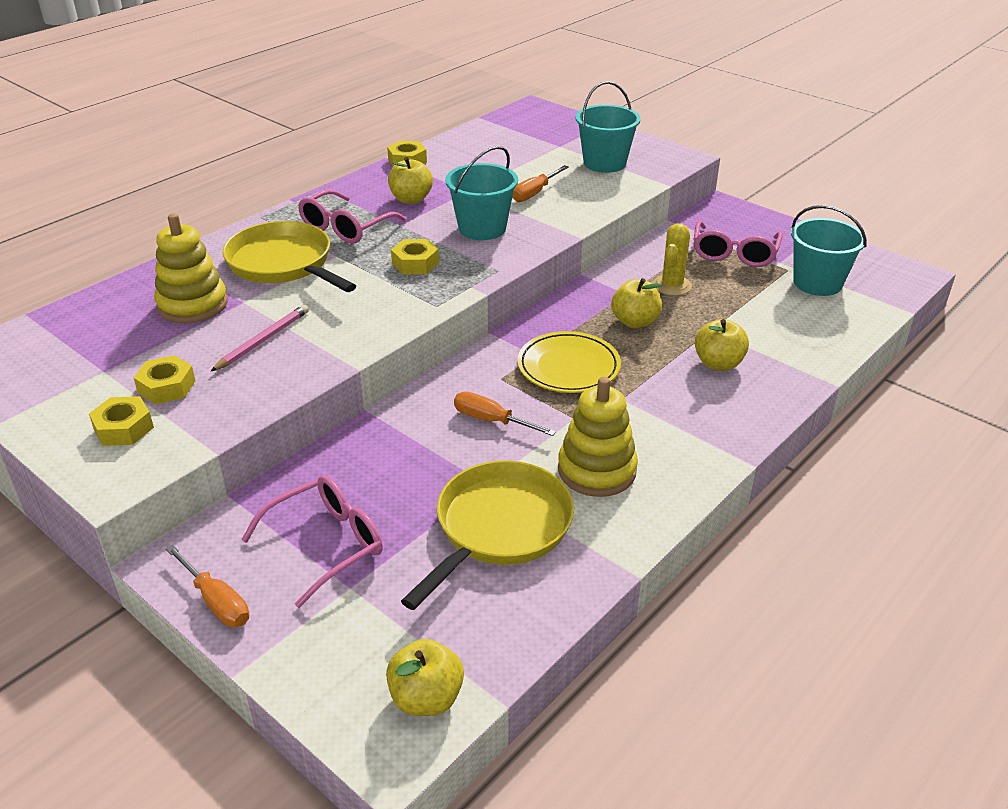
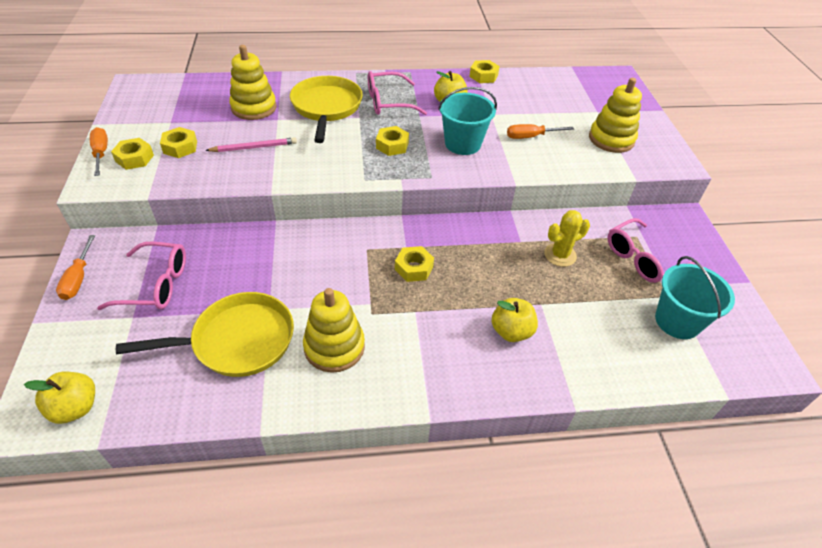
camera: 40 degrees right, 10 degrees up
orange screwdriver [454,392,556,436] -> orange screwdriver moved to [90,127,108,176]
yellow plate [517,331,621,393] -> yellow nut [395,246,434,282]
turquoise bucket [575,81,641,173] -> yellow stacking toy [589,78,642,153]
yellow apple [611,278,662,328] -> none

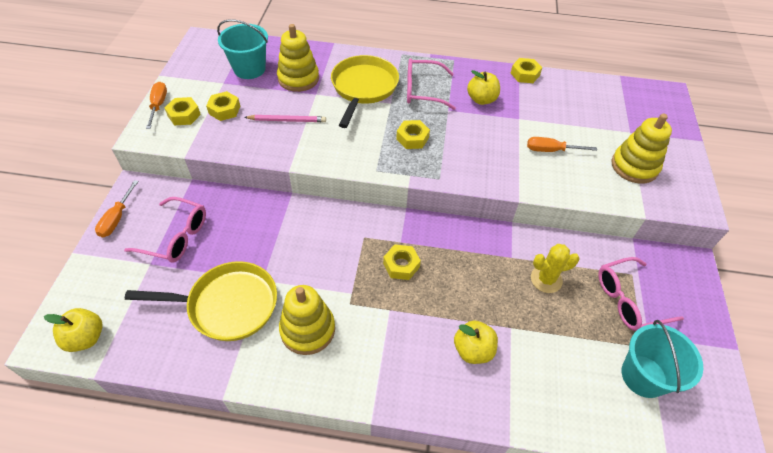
camera: 15 degrees right, 5 degrees up
turquoise bucket [438,87,497,155] -> turquoise bucket moved to [217,19,268,79]

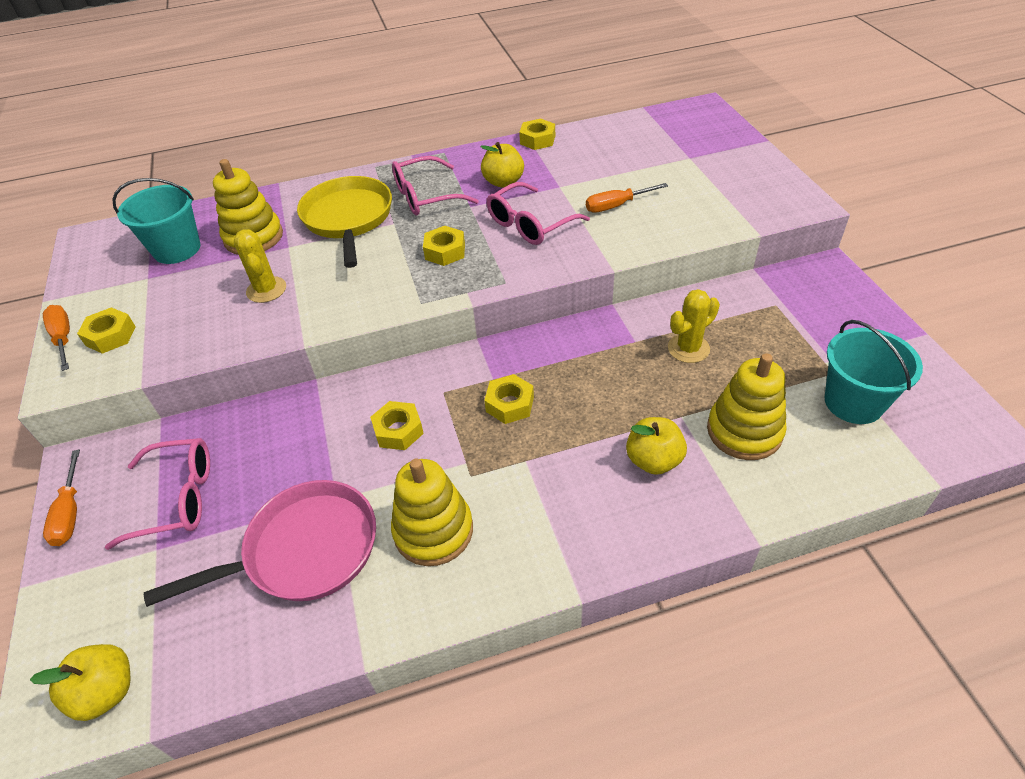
camera: 20 degrees left, 5 degrees down
yellow pan [125,261,277,341] -> pink pan [144,480,376,607]
yellow nut [206,91,240,121] -> yellow nut moved to [370,401,424,450]
pink pencil [244,115,326,122] -> yellow cactus [234,229,286,303]
pink glasses [598,257,684,331] -> pink glasses moved to [486,182,590,245]
yellow stacking toy [611,114,672,184] -> yellow stacking toy moved to [707,353,787,460]

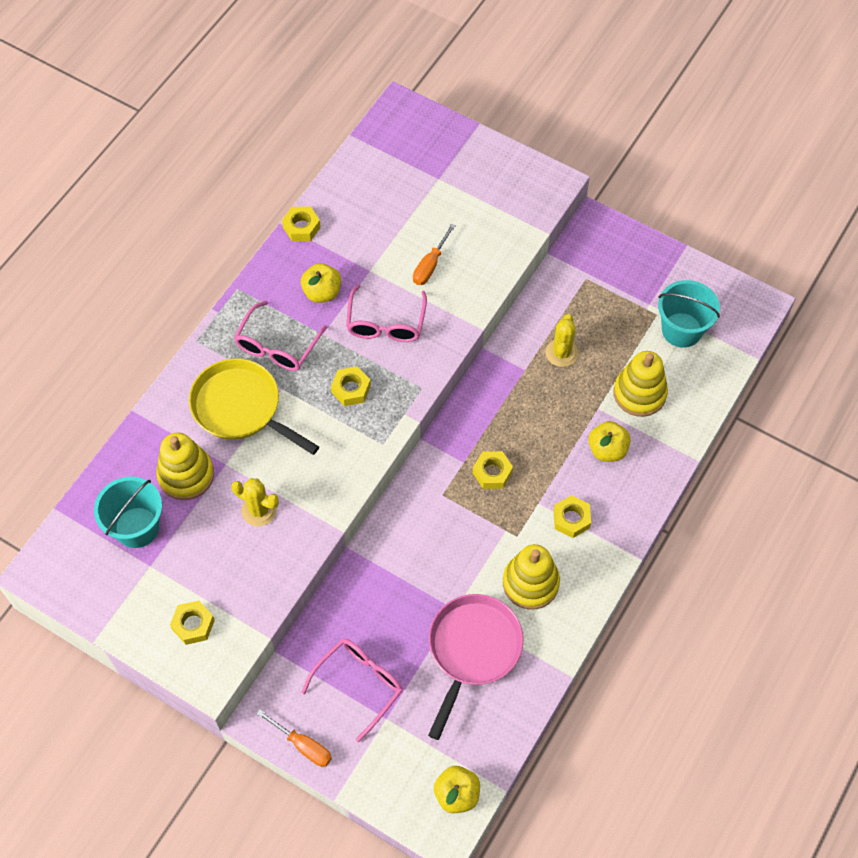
camera: 45 degrees left, 15 degrees up
orange screwdriver [43,305,70,371] -> none
yellow nut [370,401,424,450] -> yellow nut moved to [554,495,591,538]

